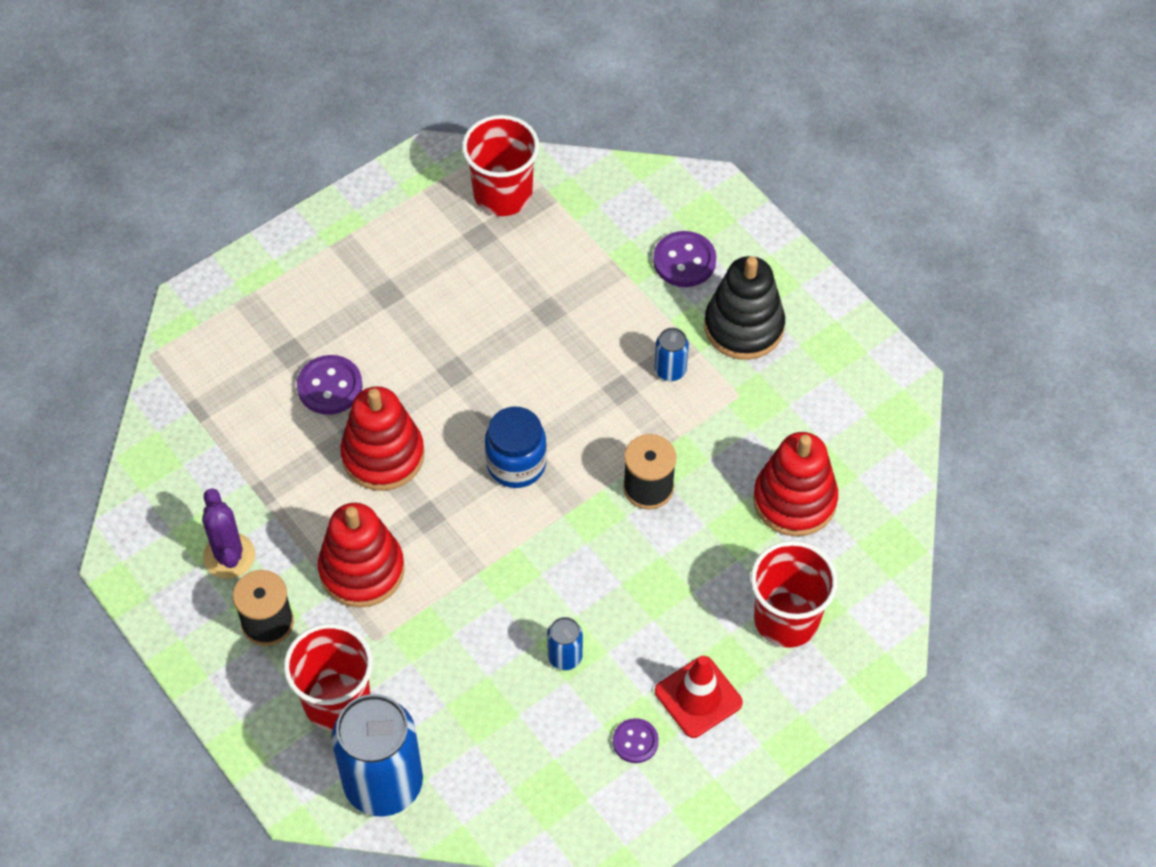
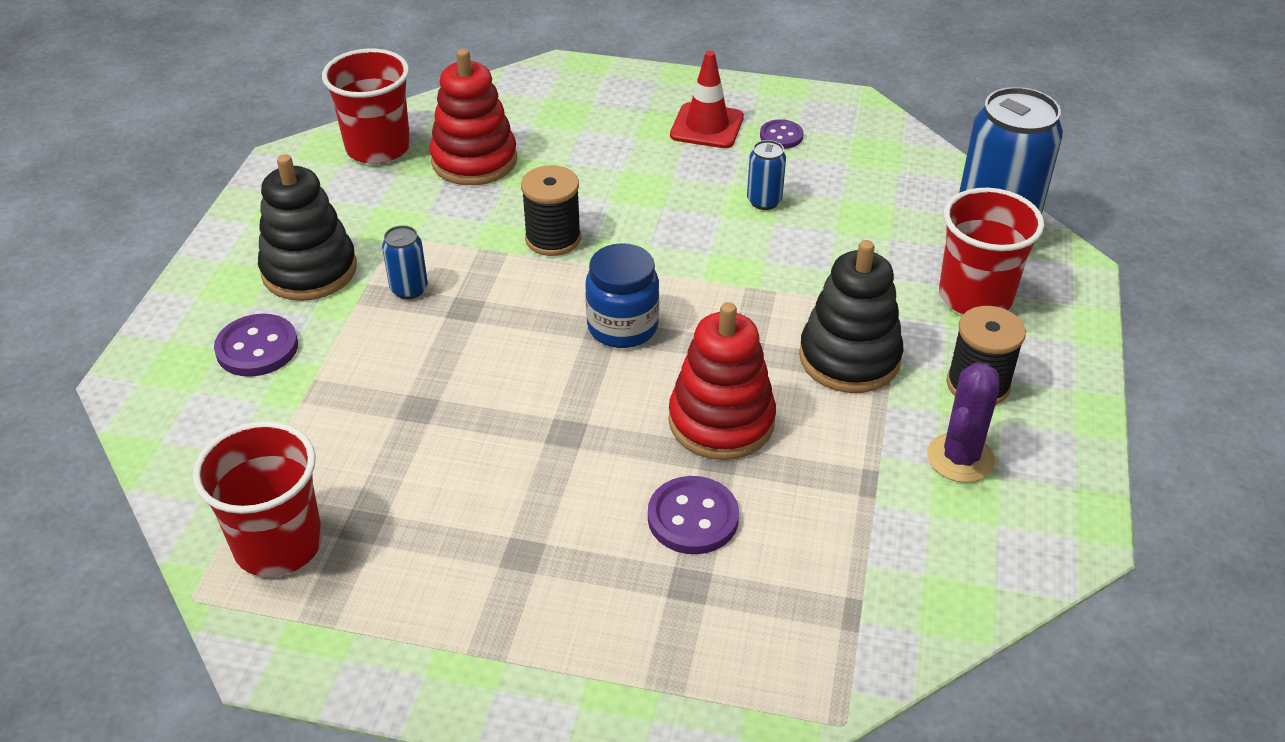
camera: 130 degrees left, 15 degrees down
red stacking toy [318,503,404,608] -> black stacking toy [799,240,903,393]
red cup [751,541,838,648] -> red cup moved to [322,48,410,164]

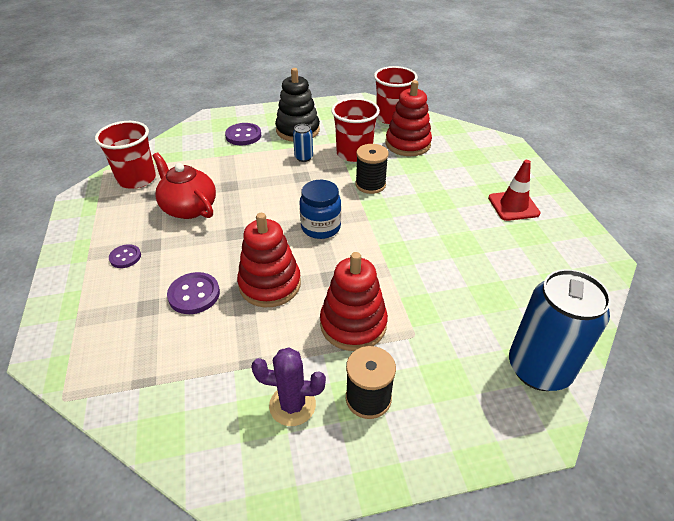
camera: 65 degrees right, 0 degrees up
blue can [747,140,786,210] -> none
purple button [760,119,803,149] -> purple button moved to [109,244,141,268]
black stacking toy [799,240,903,393] -> red stacking toy [320,252,388,351]
red cup [939,188,1044,314] -> red cup moved to [331,98,380,162]
none -> red teapot [152,153,216,219]

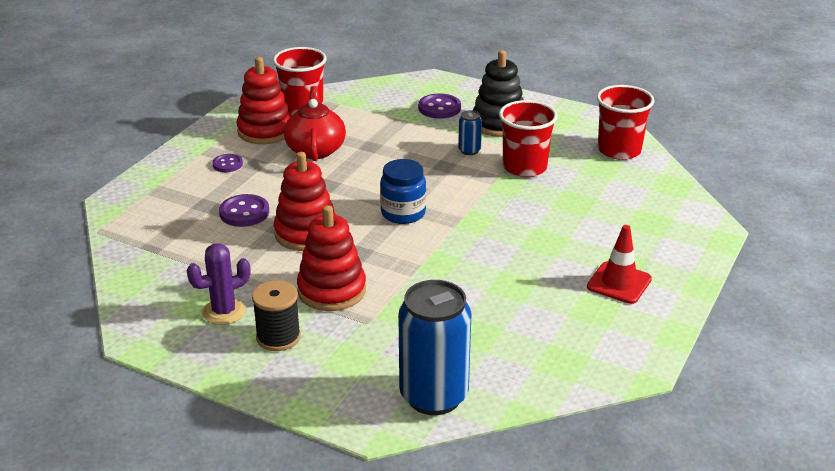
camera: 40 degrees right, 10 degrees down
purple cactus [251,347,326,426] -> purple cactus turned 75 degrees counterclockwise [187,243,250,325]
black spool [355,144,389,194] -> none
red stacking toy [386,80,432,156] -> red stacking toy moved to [237,57,291,144]

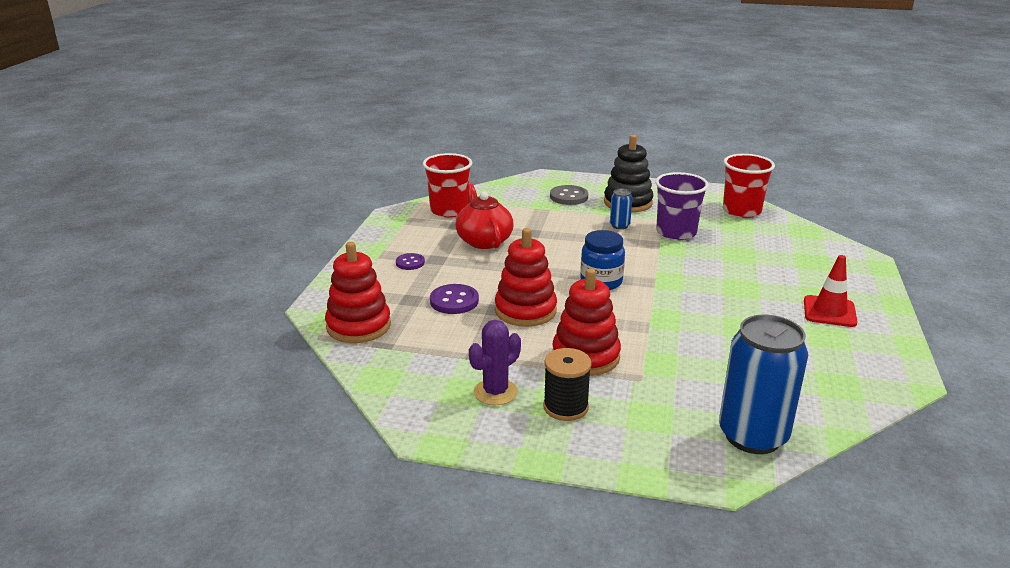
camera: 15 degrees left, 5 degrees down
red stacking toy [237,57,291,144] -> red stacking toy moved to [325,242,391,343]
purple button [418,93,461,119] -> grey button [550,185,588,205]
red cup [499,100,558,177] -> purple cup [655,172,709,240]

